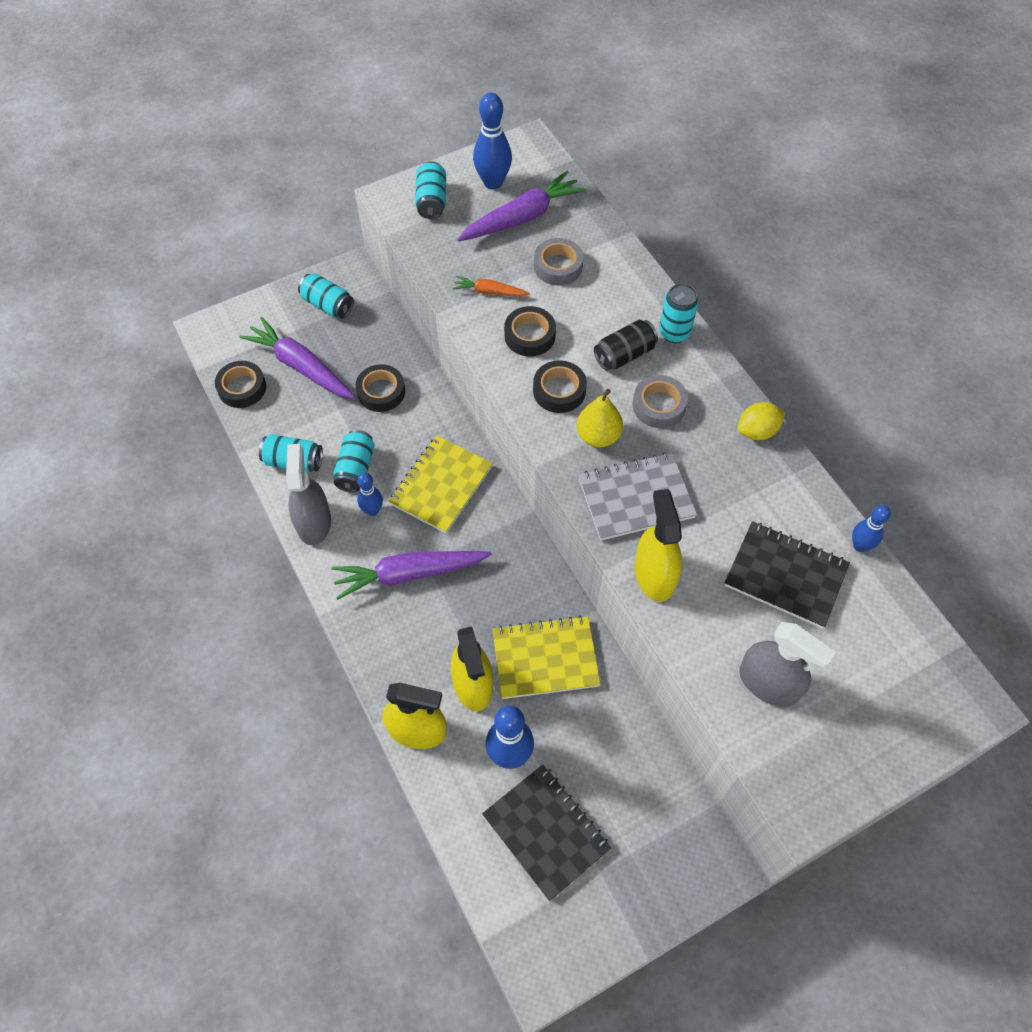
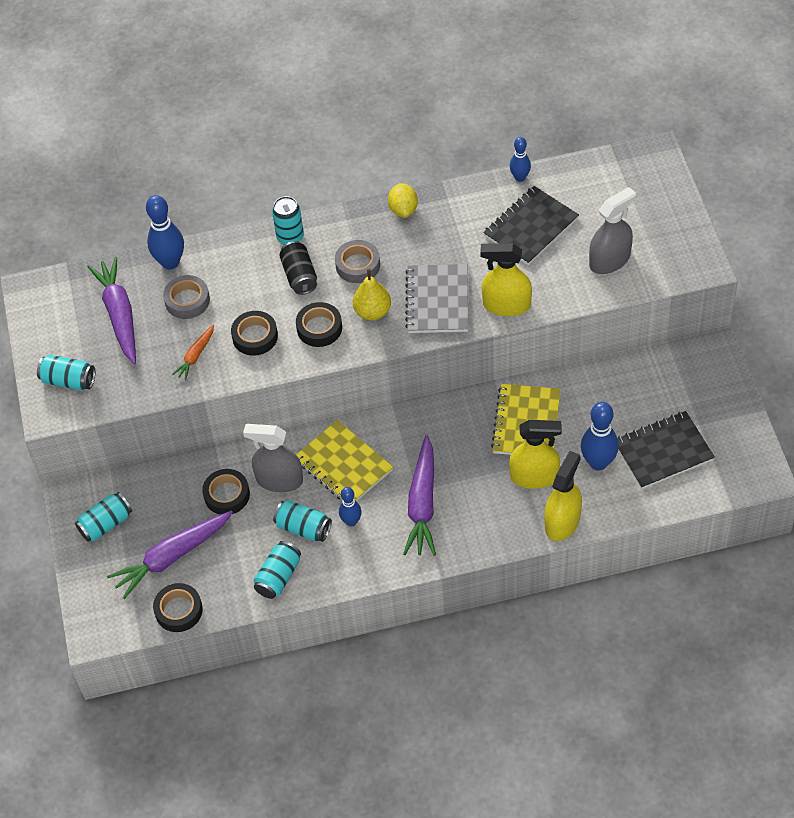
camera: 70 degrees left, 5 degrees down
grey spray bottle [286,444,331,545] -> grey spray bottle moved to [243,424,303,492]
blue bowling pin [473,93,512,190] -> blue bowling pin moved to [146,195,184,269]

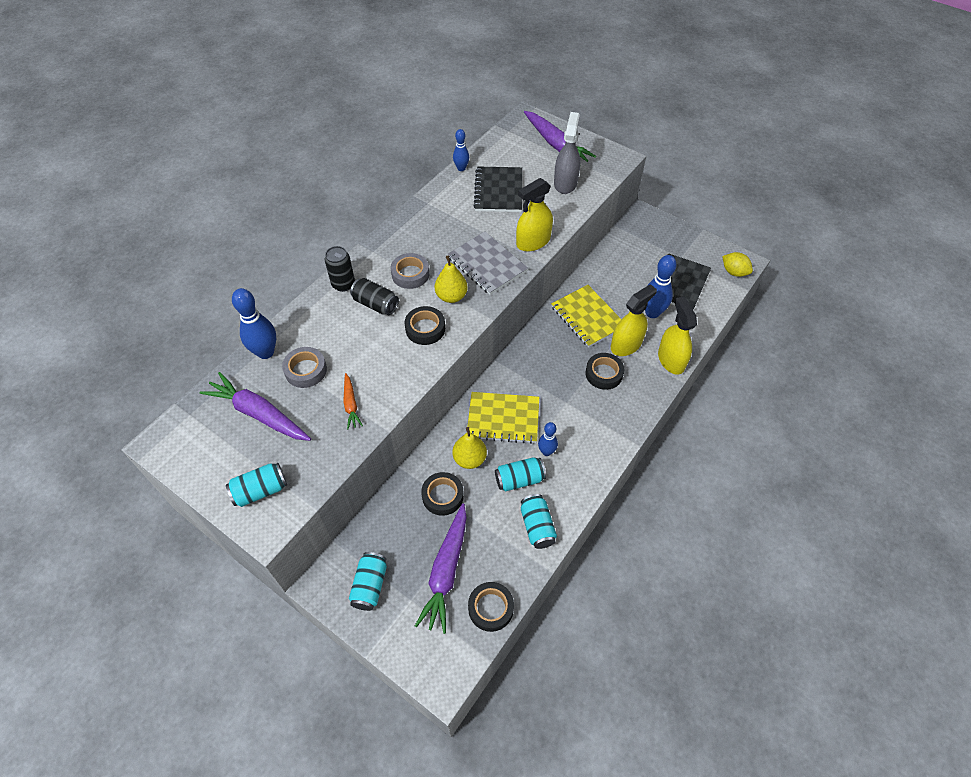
camera: 45 degrees left, 0 degrees up
black tape [231,311,278,356] -> black tape moved to [585,353,624,390]
grey spray bottle [243,424,303,492] -> yellow pear [453,427,487,469]
turquoise can [272,196,304,245] -> black can [325,246,355,292]
yellow lemon [388,183,418,218] -> yellow lemon moved to [722,252,753,277]
purple carrot [403,435,436,556] -> purple carrot moved to [524,111,596,166]

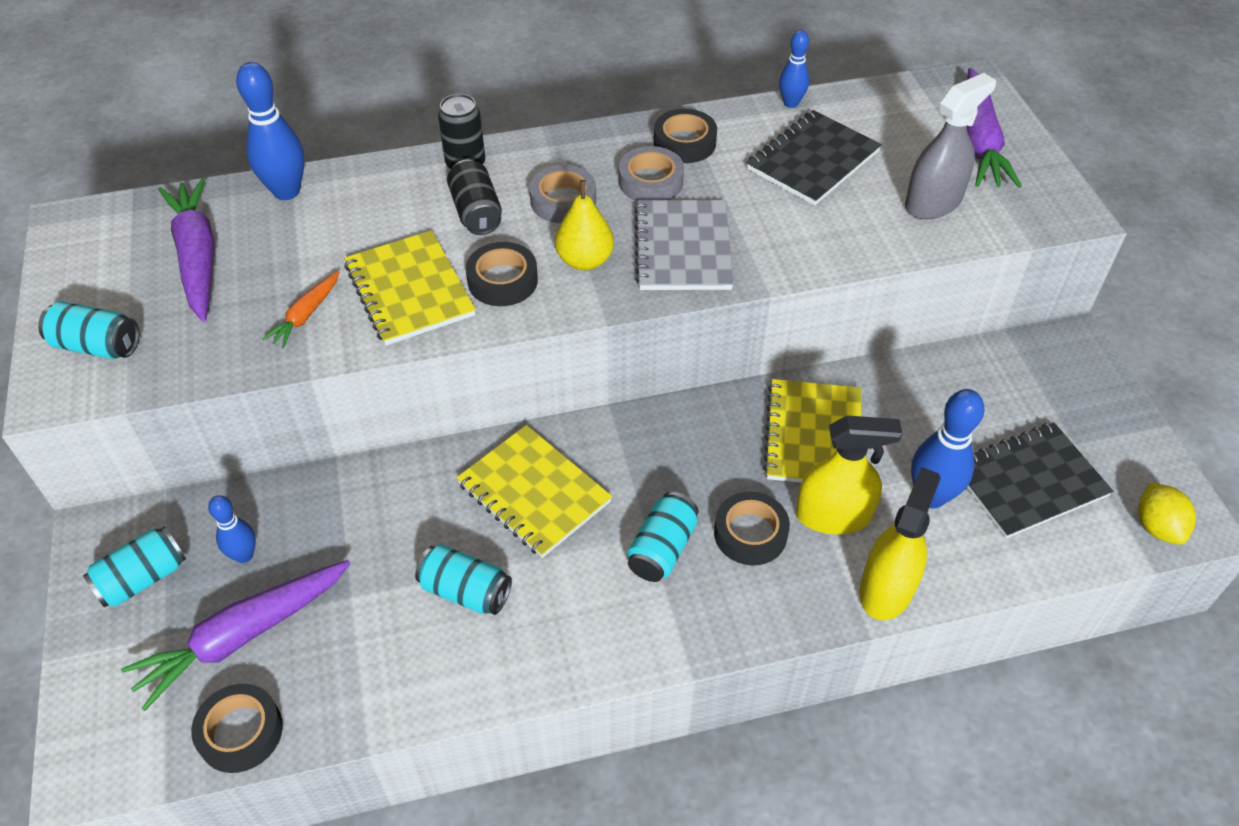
camera: 40 degrees right, 5 degrees down
grey tape [282,347,327,388] -> grey tape moved to [619,146,684,201]
black tape [421,472,464,516] -> black tape moved to [654,109,717,163]
yellow pear [453,427,487,469] -> none
yellow spray bottle [516,178,553,252] -> none
turquoise can [521,494,557,549] -> turquoise can moved to [627,492,699,582]
blue bowling pin [538,422,558,456] -> blue bowling pin moved to [208,495,256,563]
none -> yellow notebook [344,230,476,345]

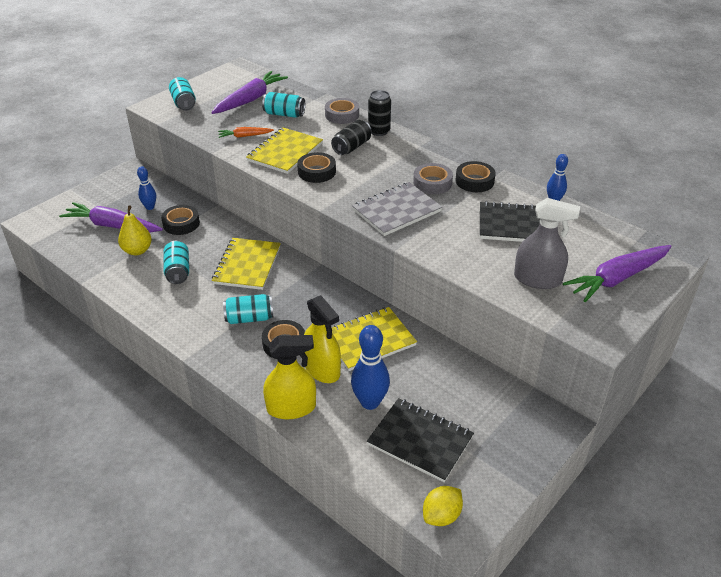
camera: 55 degrees right, 10 degrees down
turquoise can [83,526,186,607] -> turquoise can moved to [262,92,305,118]
black tape [191,684,283,773] -> black tape moved to [161,205,200,235]
blue bowling pin [236,62,305,200] -> none
grey tape [529,165,596,223] -> grey tape moved to [325,98,359,124]
yellow pear [555,180,614,271] -> yellow pear moved to [118,205,152,255]

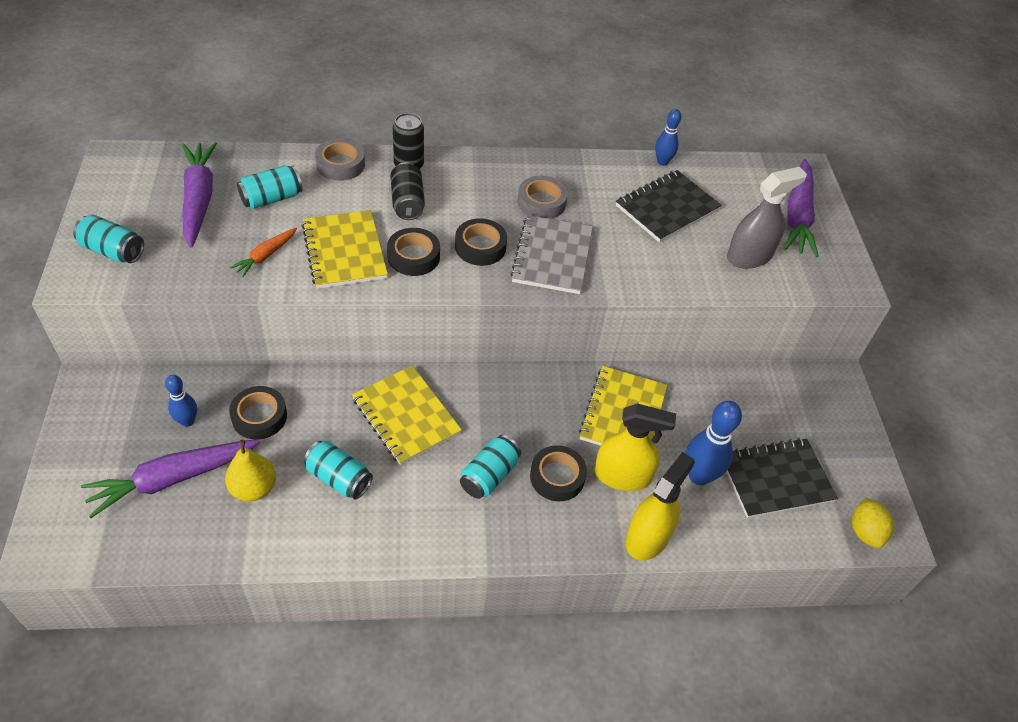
camera: 50 degrees left, 10 degrees up
black tape [456,161,496,192] -> black tape moved to [455,218,507,266]

